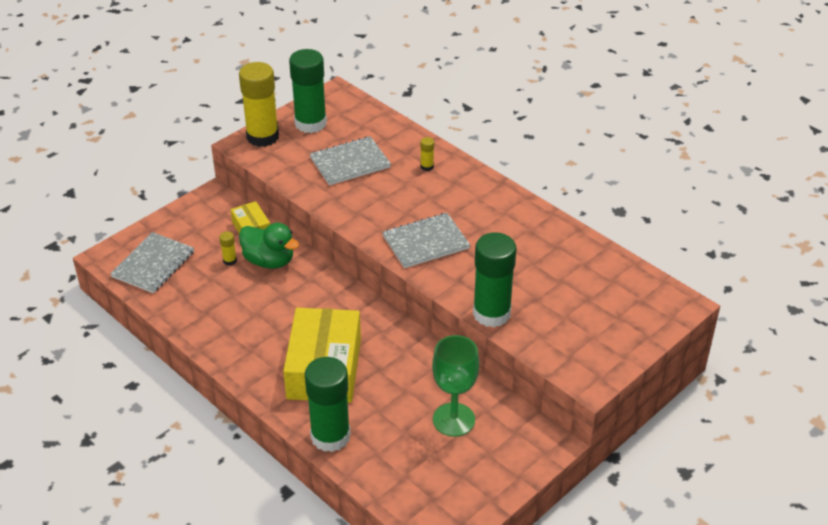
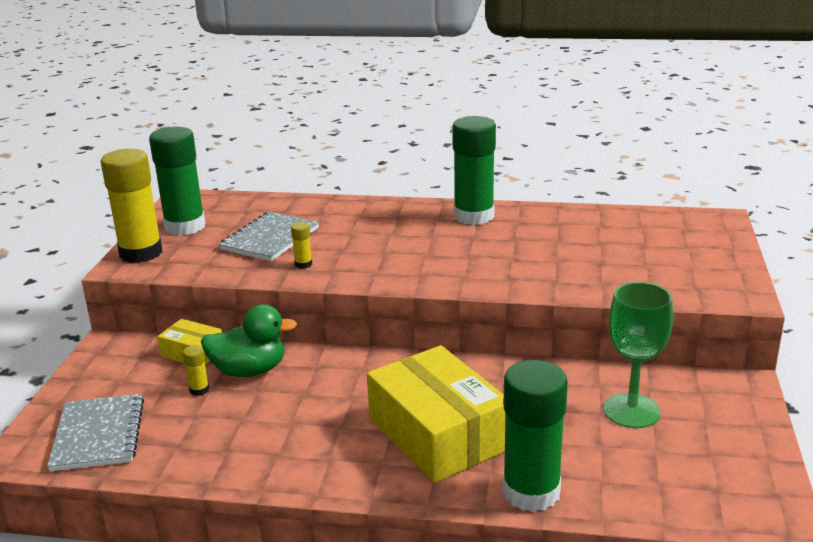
camera: 35 degrees left, 15 degrees down
grey notebook [382,213,470,268] -> none
yellow glue stick [420,137,434,171] -> yellow glue stick moved to [291,222,312,269]
green glue stick [473,232,517,327] -> green glue stick moved to [452,116,496,225]

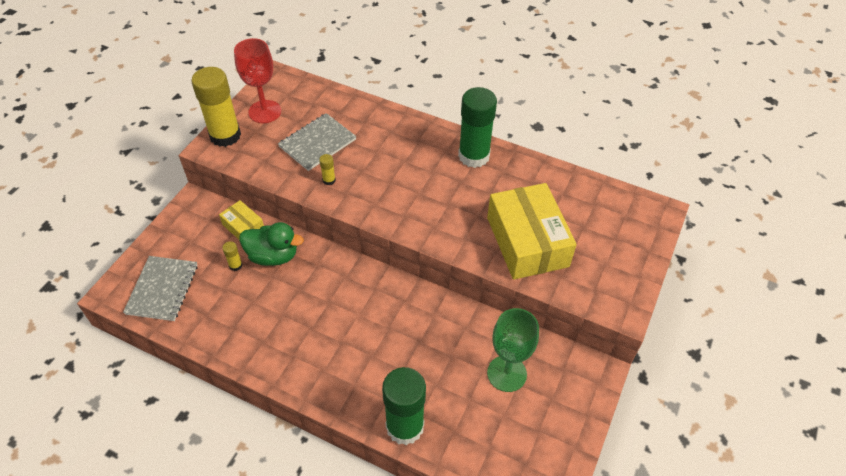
camera: 15 degrees right, 25 degrees up
green glue stick [149,127,206,236] -> red goblet [234,38,281,123]
yellow box [367,345,506,483] -> yellow box moved to [487,183,577,280]

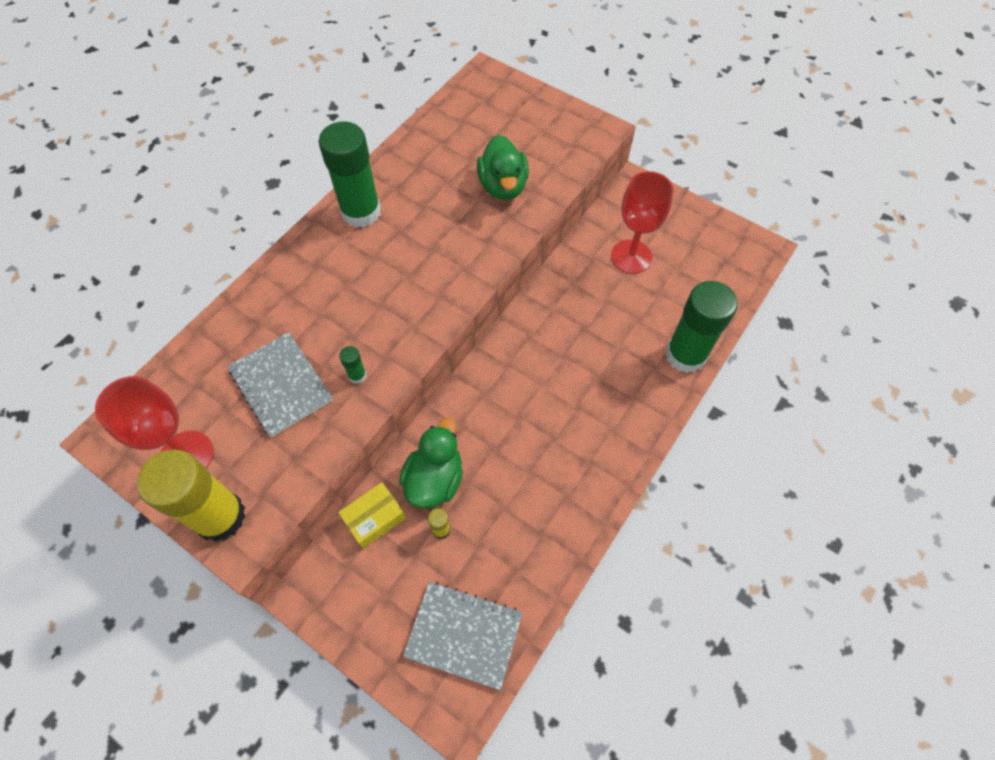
camera: 80 degrees left, 10 degrees up
yellow glue stick [319,154,336,185] -> green glue stick [339,346,366,384]
yellow box [487,183,577,280] -> green duck [477,135,529,200]
green goblet [487,308,539,392] -> red goblet [611,171,674,274]

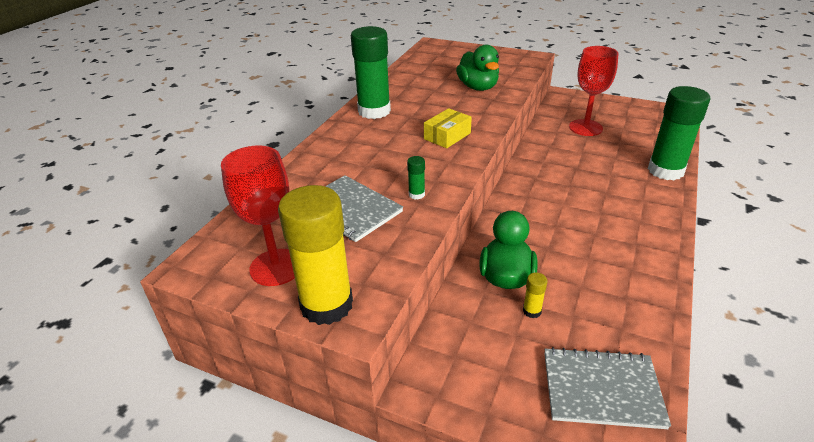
camera: 10 degrees left, 25 degrees down
yellow box [338,482,406,549] -> yellow box moved to [424,108,472,148]

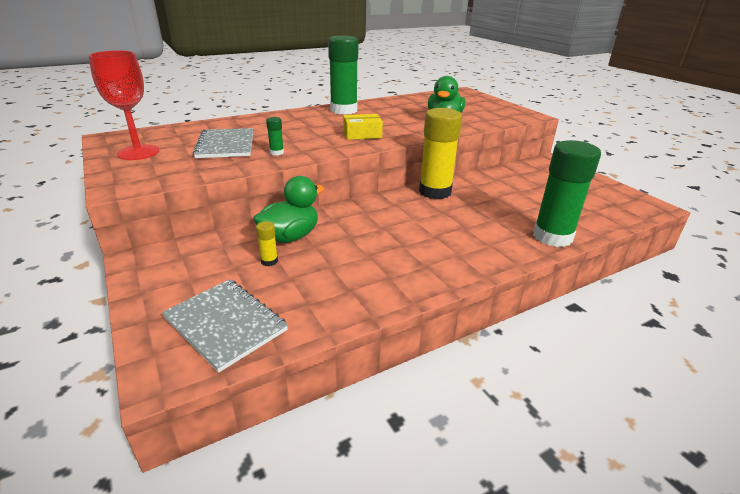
camera: 35 degrees right, 5 degrees down
yellow glue stick [278,185,353,325] -> yellow glue stick moved to [419,108,462,199]
red goblet [569,46,619,136] -> none

